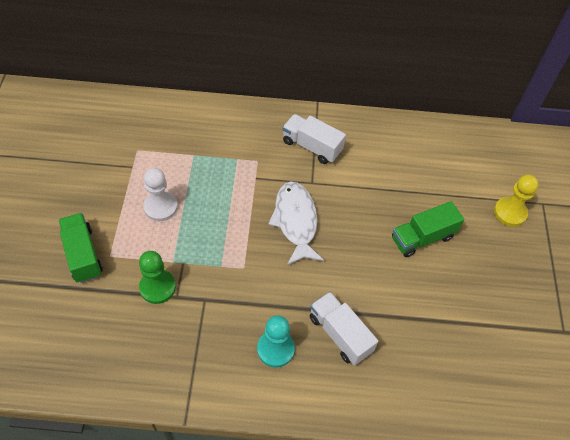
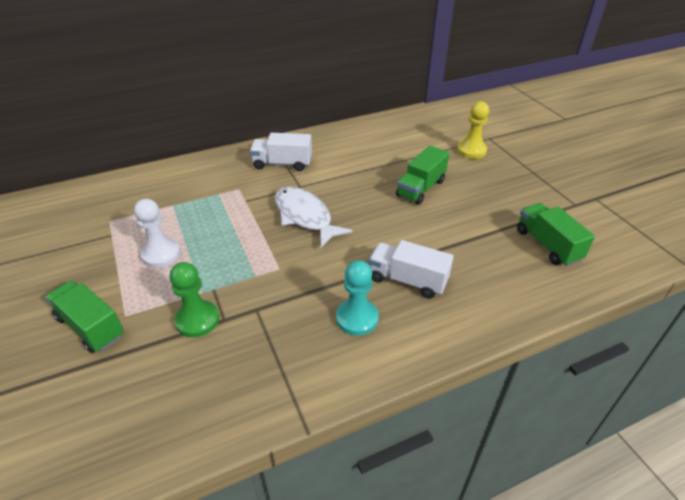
camera: 25 degrees left, 15 degrees down
none -> green truck [517,203,595,266]

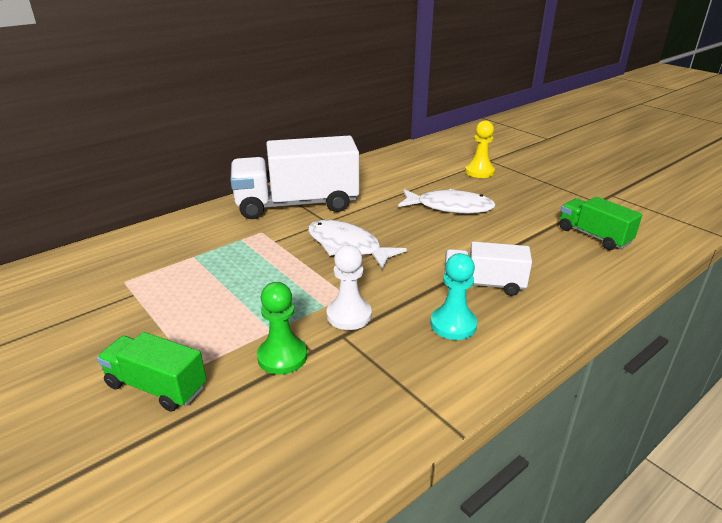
camera: 15 degrees left, 10 degrees down
white pawn [134,199,181,268] -> white pawn moved to [327,245,371,330]
white truck [250,133,312,171] -> white truck [230,136,359,219], size x1.90
green truck [396,146,449,205] -> white fish [398,189,496,214]

